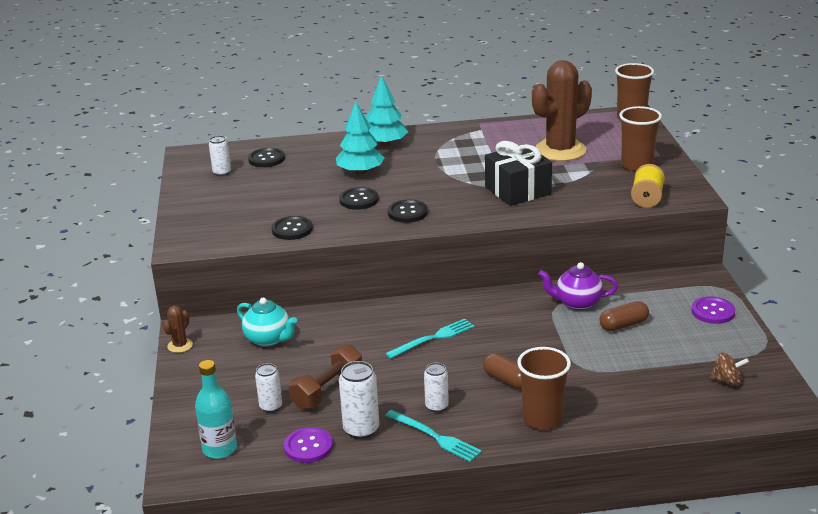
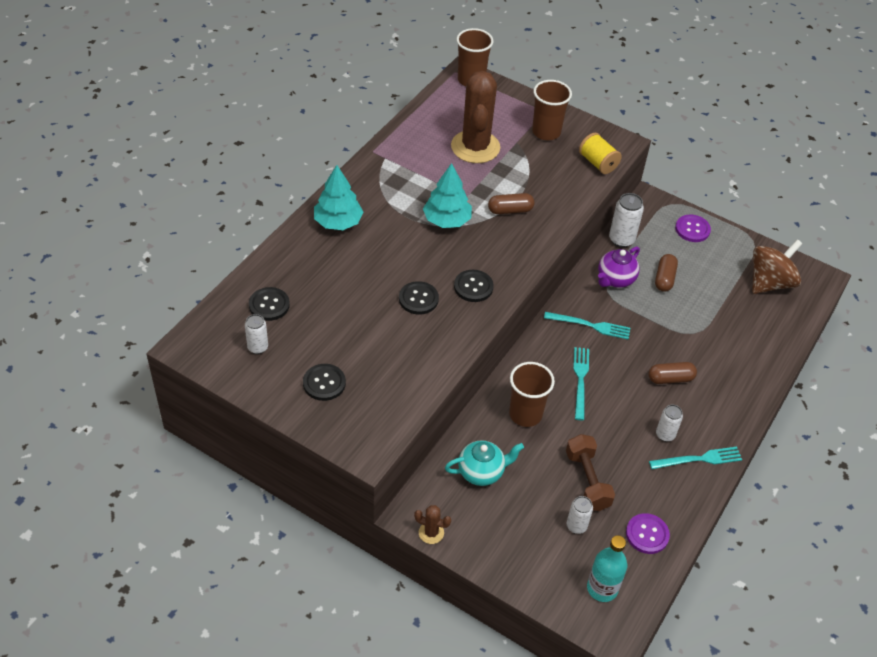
camera: 55 degrees left, 20 degrees up
brown cactus [163,306,193,353] -> brown cactus turned 45 degrees counterclockwise [414,505,451,544]
black button [272,216,313,240] -> black button moved to [303,364,346,401]
turquoise tree [336,101,385,175] -> turquoise tree moved to [423,163,472,228]
white can [339,361,379,439] -> white can moved to [609,193,644,248]
black gift [485,141,552,206] -> brown capsule [488,193,535,214]
brown cup [517,347,571,430] -> brown cup moved to [509,362,555,427]
brown spinning top [710,352,749,386] -> brown spinning top [752,239,803,294], size x2.00
none -> turquoise fork [544,312,630,339]

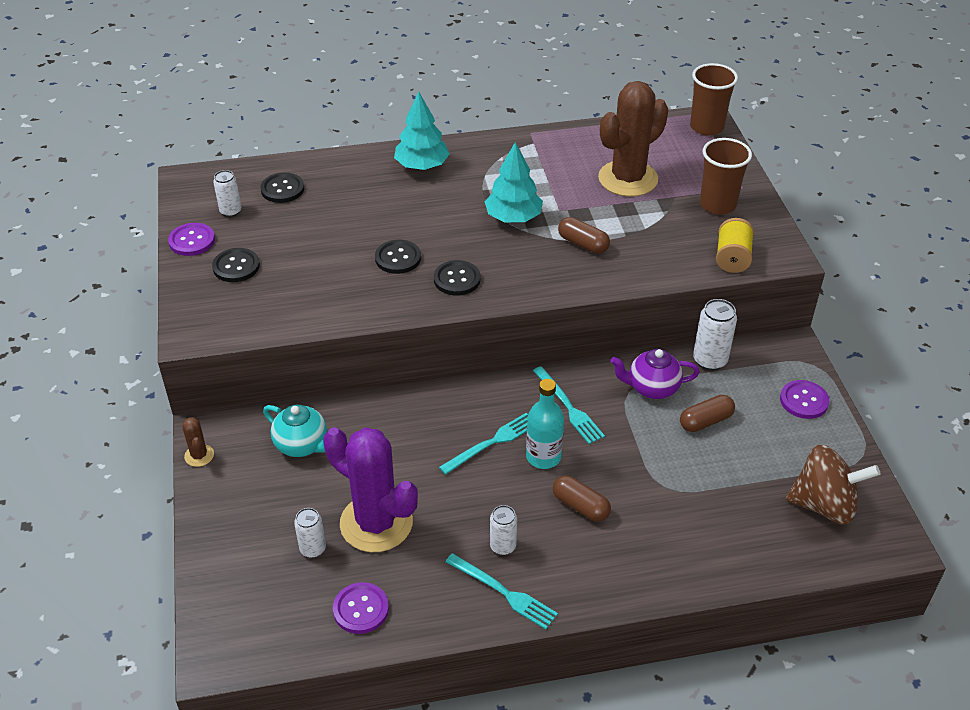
camera: 50 degrees right, 5 degrees down
brown cup [509,362,555,427] -> none
brown dumbbell [566,434,615,511] -> purple cactus [323,427,418,552]
turquoise bottle [587,535,627,602] -> turquoise bottle moved to [526,379,564,469]
none -> purple button [168,223,215,256]

